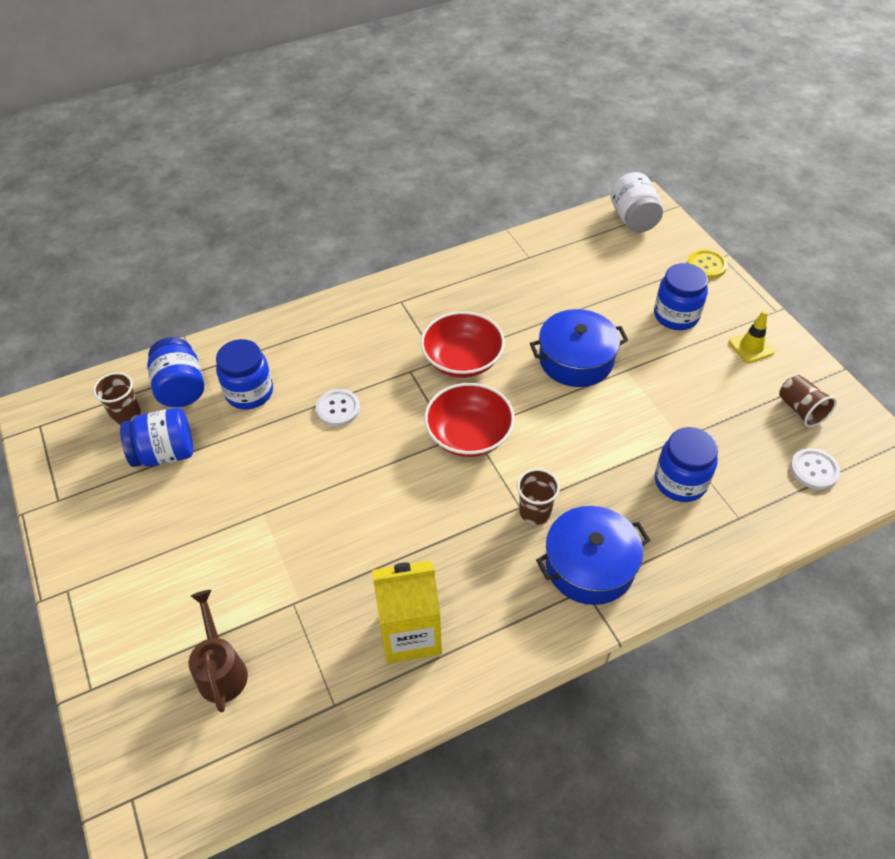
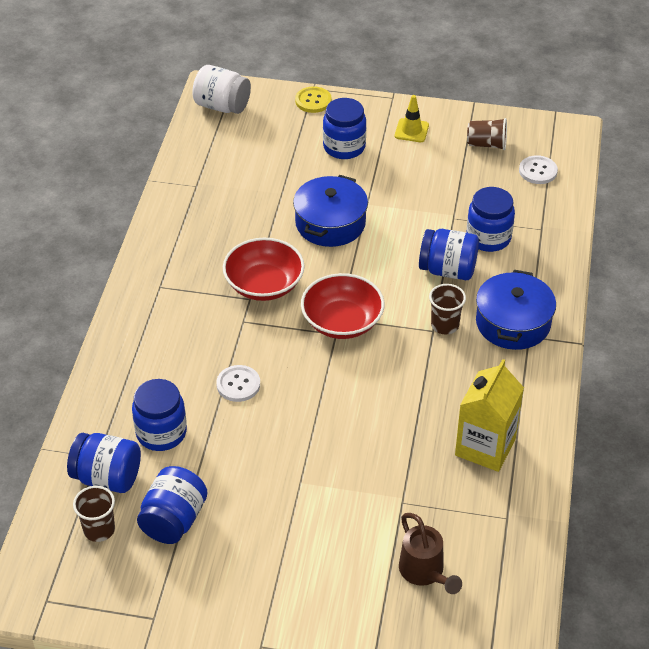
camera: 55 degrees left, 5 degrees down
brown watering can [189,590,248,713] -> brown watering can turned 135 degrees counterclockwise [399,513,462,594]
none -> blue jar [419,229,479,280]

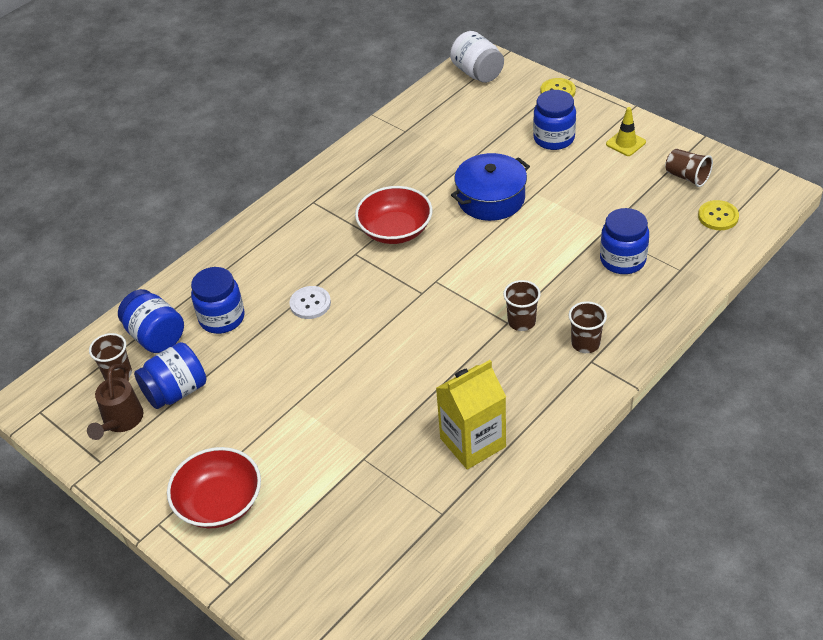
camera: 35 degrees right, 0 degrees up
red bowl [301,273,384,339] -> red bowl moved to [167,447,261,528]
brown watering can [399,513,462,594] -> brown watering can moved to [87,364,143,440]
blue jar [419,229,479,280] -> none
blue pot [476,270,556,350] -> brown cup [569,301,607,353]
white button [519,155,558,184] -> yellow button [698,200,739,230]

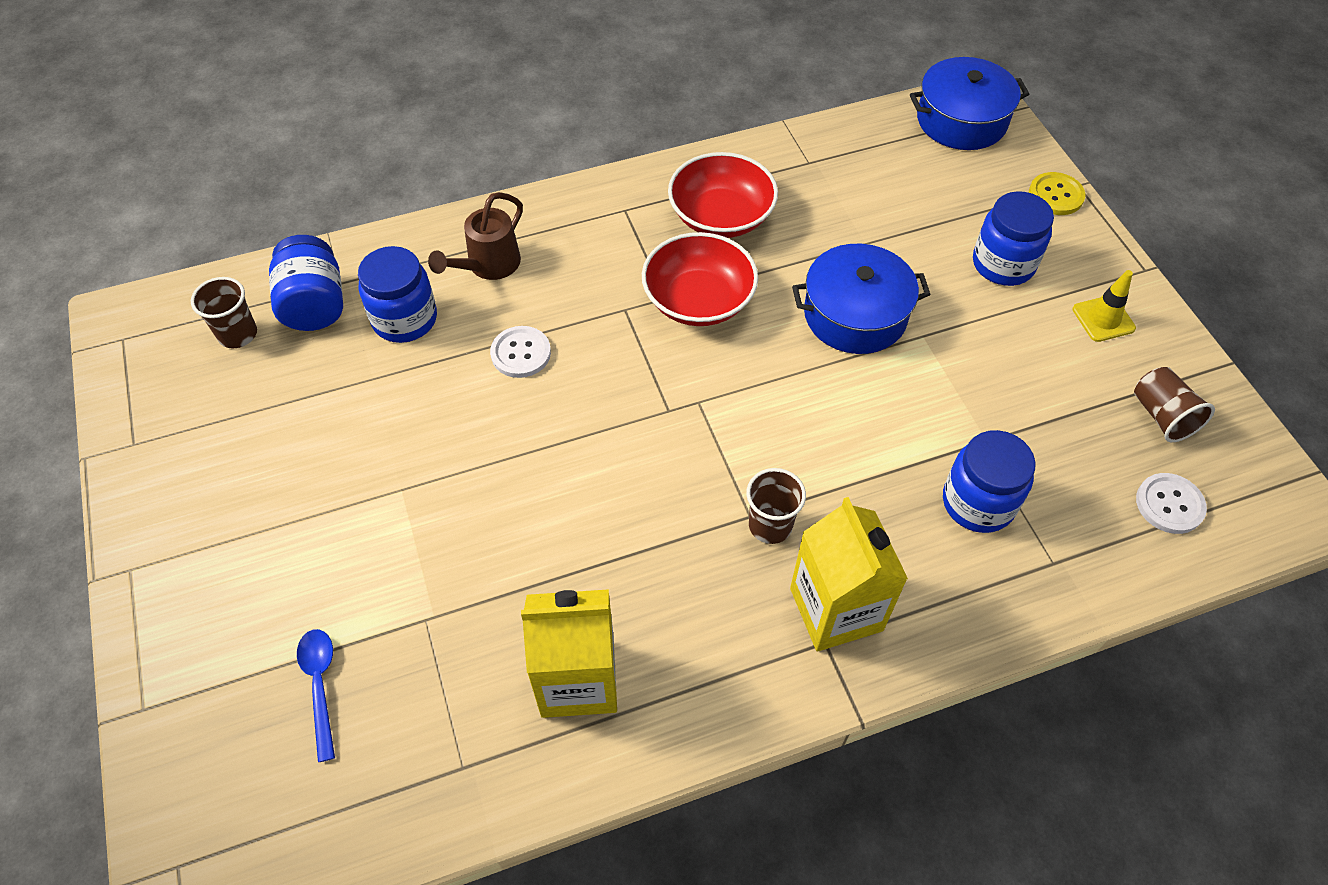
camera: 25 degrees right, 10 degrees up
brown watering can [87,364,143,440] -> brown watering can moved to [428,192,523,280]
blue jar [134,342,206,409] -> none
red bowl [167,447,261,528] -> red bowl moved to [668,152,778,238]
white jar [450,31,504,83] -> blue pot [910,57,1029,150]
brown cup [569,301,607,353] -> yellow carton [790,497,908,652]
yellow button [698,200,739,230] -> white button [1136,473,1207,534]
none -> blue spoon [297,629,335,762]

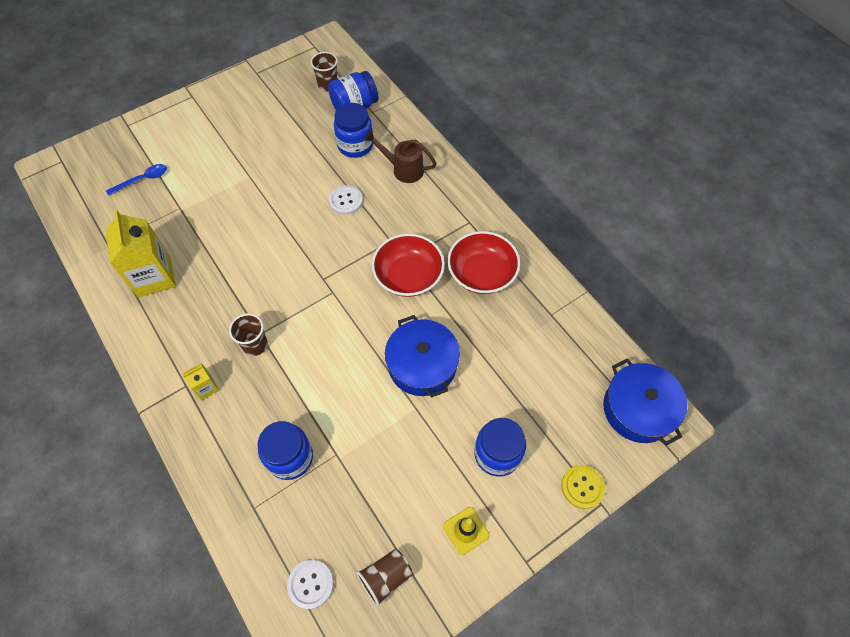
camera: 75 degrees right, 5 degrees up
yellow carton [790,497,908,652] -> yellow carton [183,363,219,400], size x0.47

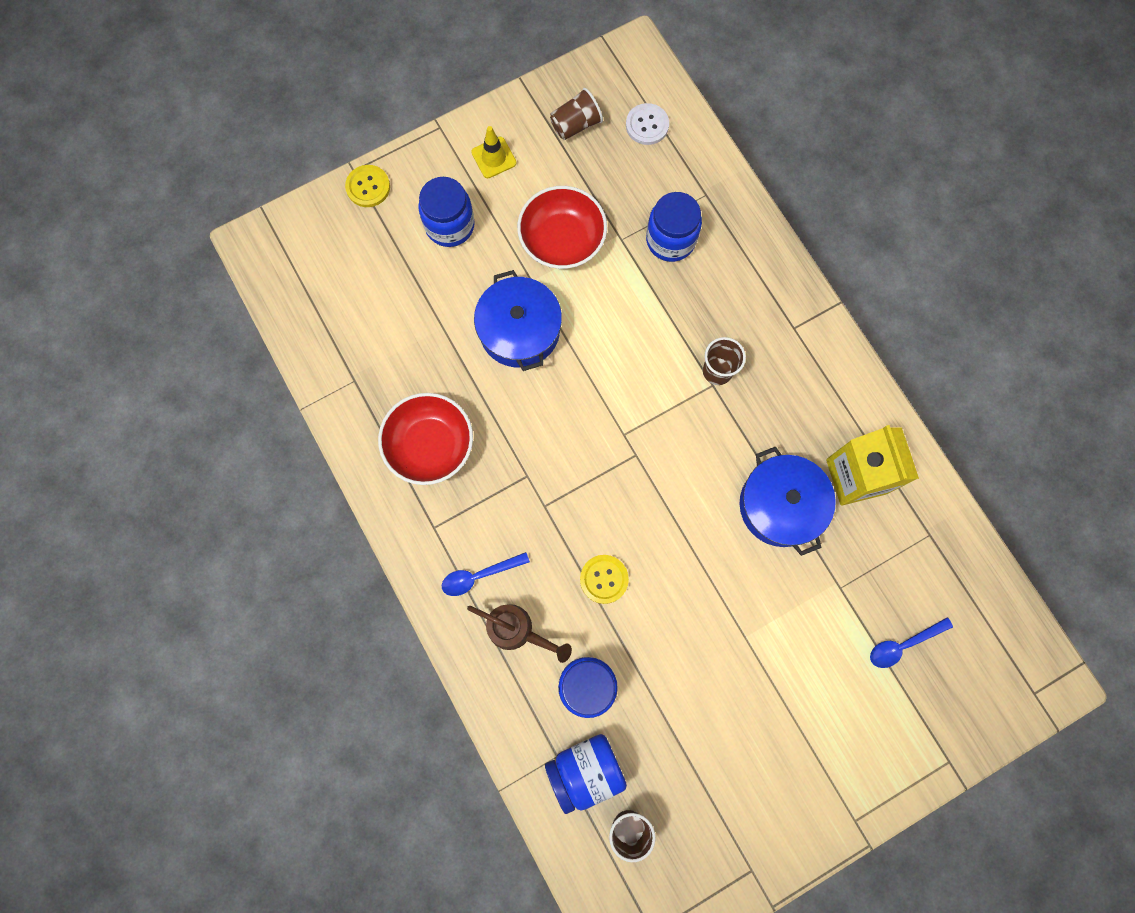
camera: 175 degrees left, 15 degrees up
yellow carton [183,363,219,400] -> none
white button [329,185,363,215] -> yellow button [580,555,629,604]
red bowl [372,234,445,297] -> red bowl moved to [517,186,607,269]
blue pot [603,359,687,446] -> blue pot moved to [740,446,836,556]
none -> blue spoon [442,552,530,596]

